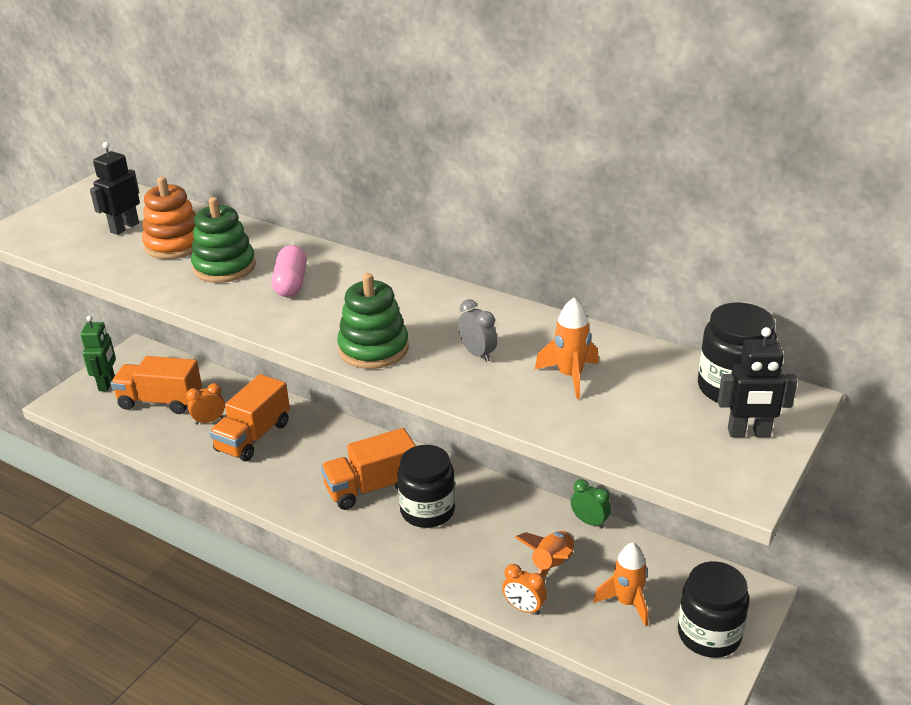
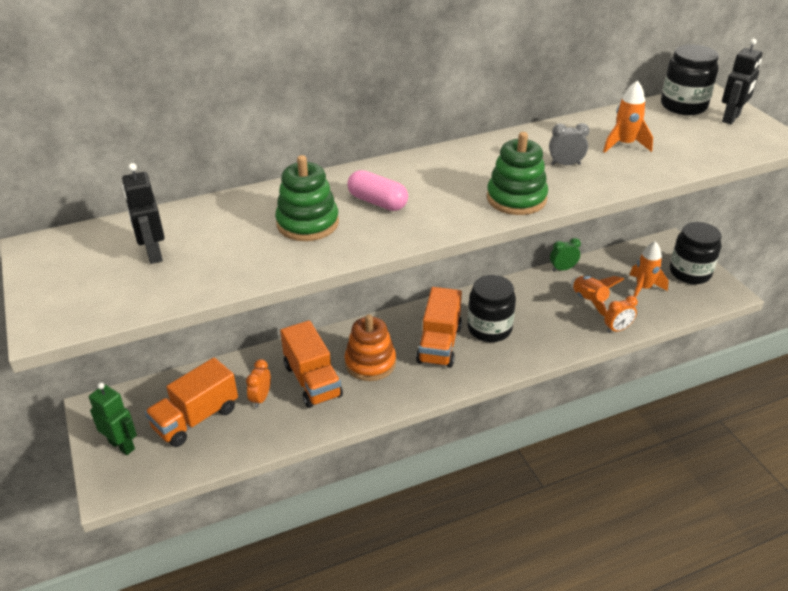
camera: 55 degrees left, 5 degrees up
orange stacking toy [142,177,196,259] -> orange stacking toy moved to [345,314,396,381]

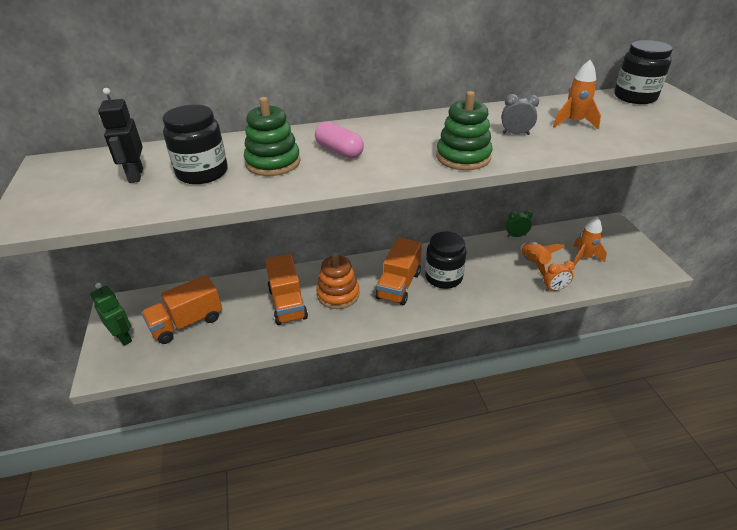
camera: 10 degrees right, 0 degrees up
orange clock [246,359,271,408] -> none
black jar [670,222,722,284] -> black jar moved to [163,105,228,184]
black robot [722,39,762,124] -> none

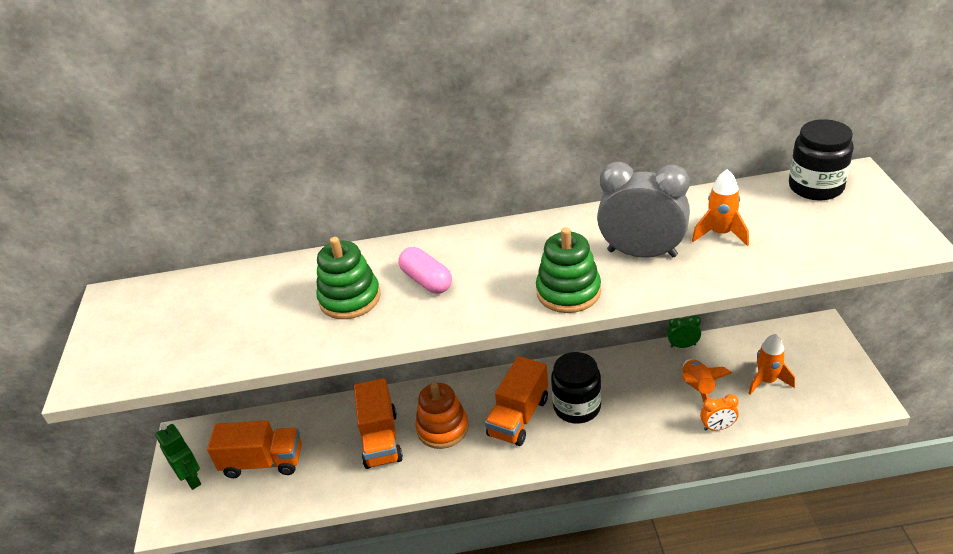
camera: 10 degrees right, 0 degrees up
black robot [98,88,143,183] -> none
orange truck [141,275,222,344] -> orange truck turned 150 degrees counterclockwise [207,420,302,478]
black jar [163,105,228,184] -> none
grey clock [501,94,539,135] -> grey clock [597,162,690,257], size x2.12

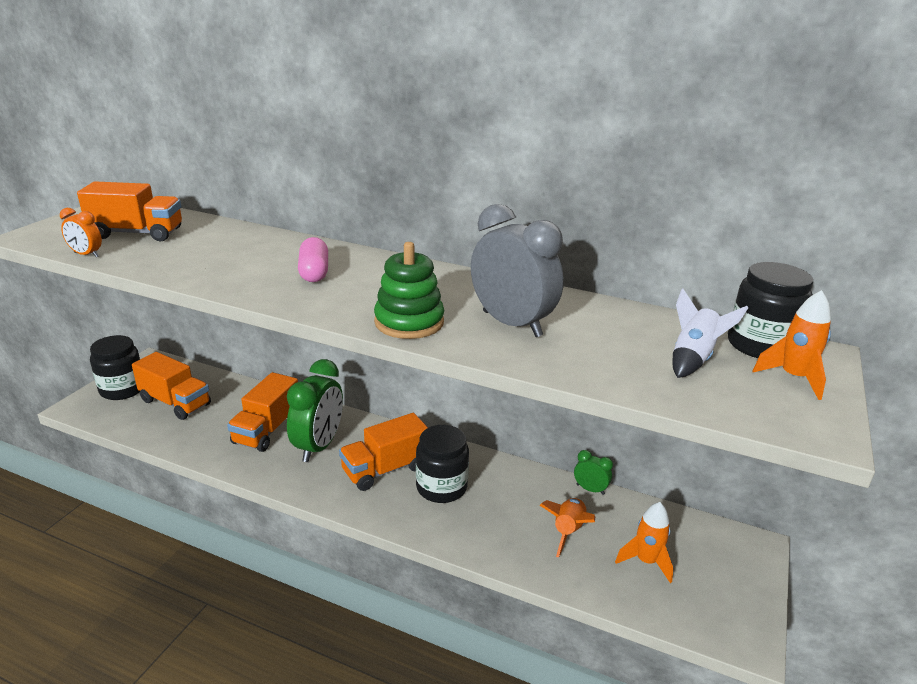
camera: 25 degrees right, 10 degrees down
green robot [155,424,201,490] -> black jar [90,335,140,400]
green stacking toy [316,237,381,319] -> none
orange stacking toy [415,383,469,449] -> green clock [287,359,343,462]
orange rocket [692,169,749,246] -> orange rocket moved to [753,290,831,400]
orange clock [700,394,739,431] -> orange clock moved to [60,208,102,257]
none -> orange truck [77,181,182,241]
none -> white rocket [672,289,748,378]

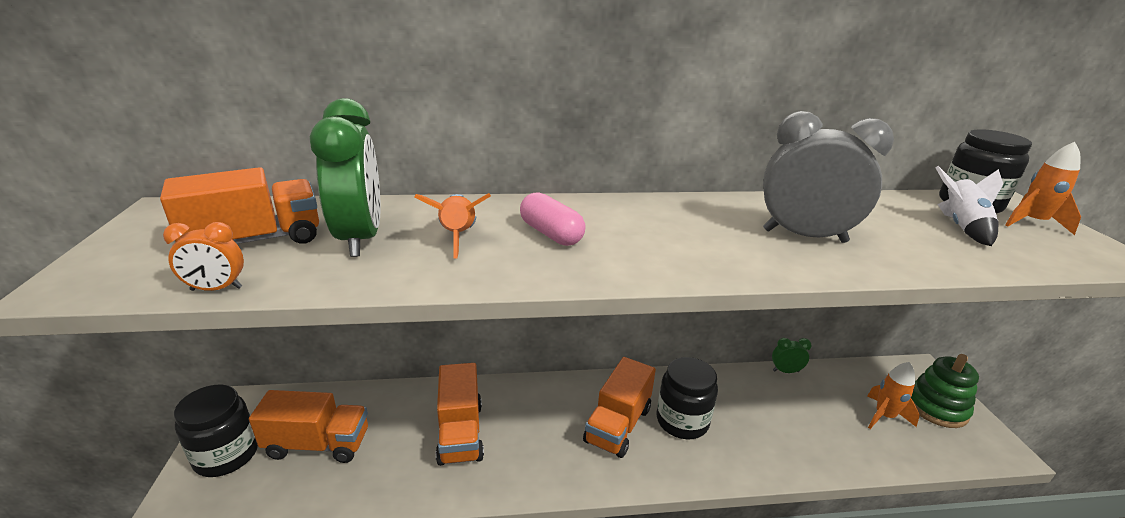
camera: 30 degrees left, 0 degrees up
green clock [287,359,343,462] -> green clock moved to [310,98,381,257]
green stacking toy [374,242,444,339] -> green stacking toy moved to [911,354,979,428]
orange rocket [539,498,595,558] -> orange rocket moved to [414,193,491,259]

